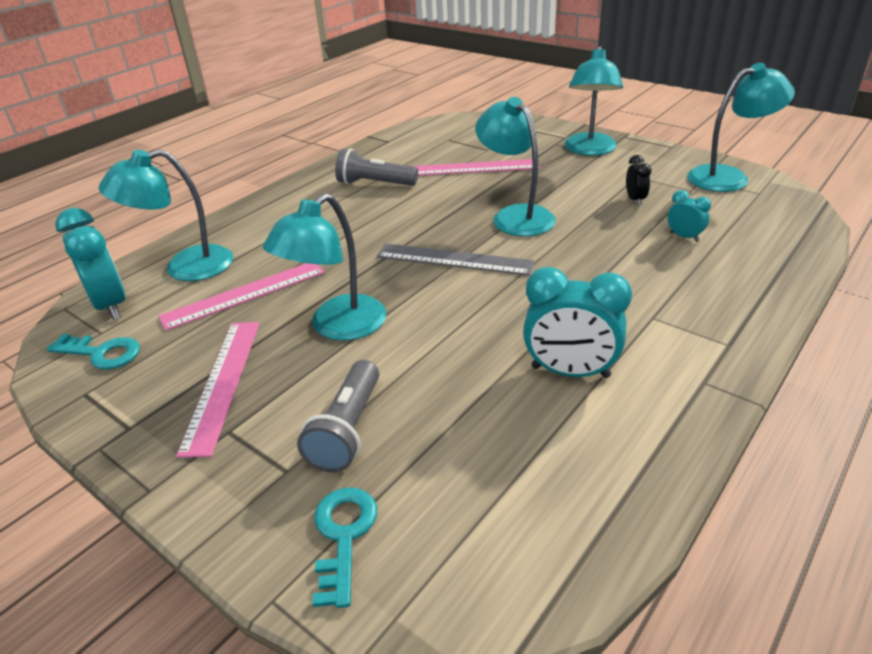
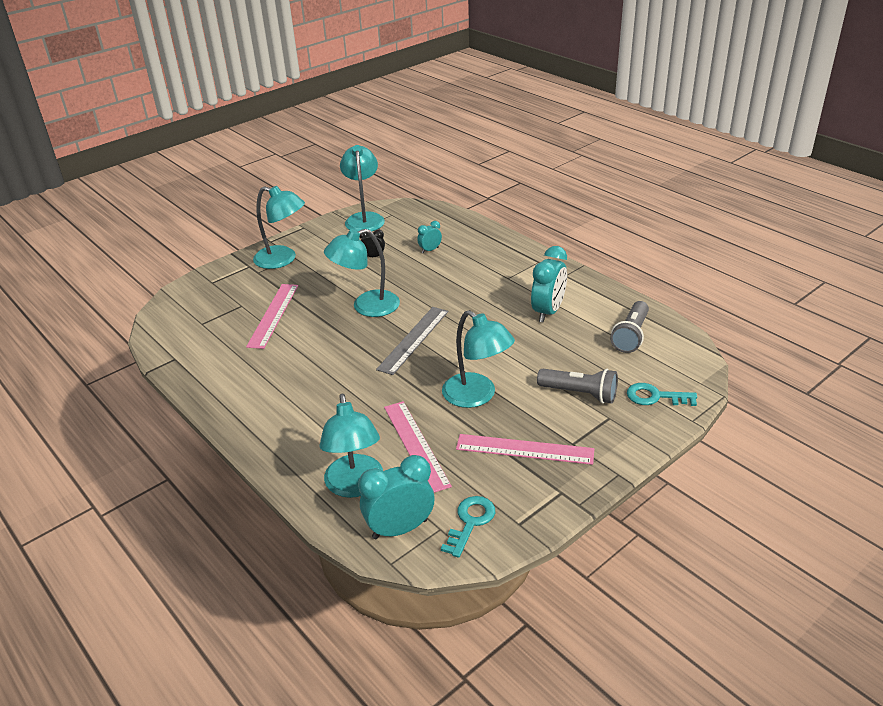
camera: 80 degrees left, 0 degrees up
grey flashlight [335,149,418,186] -> grey flashlight moved to [610,301,649,353]

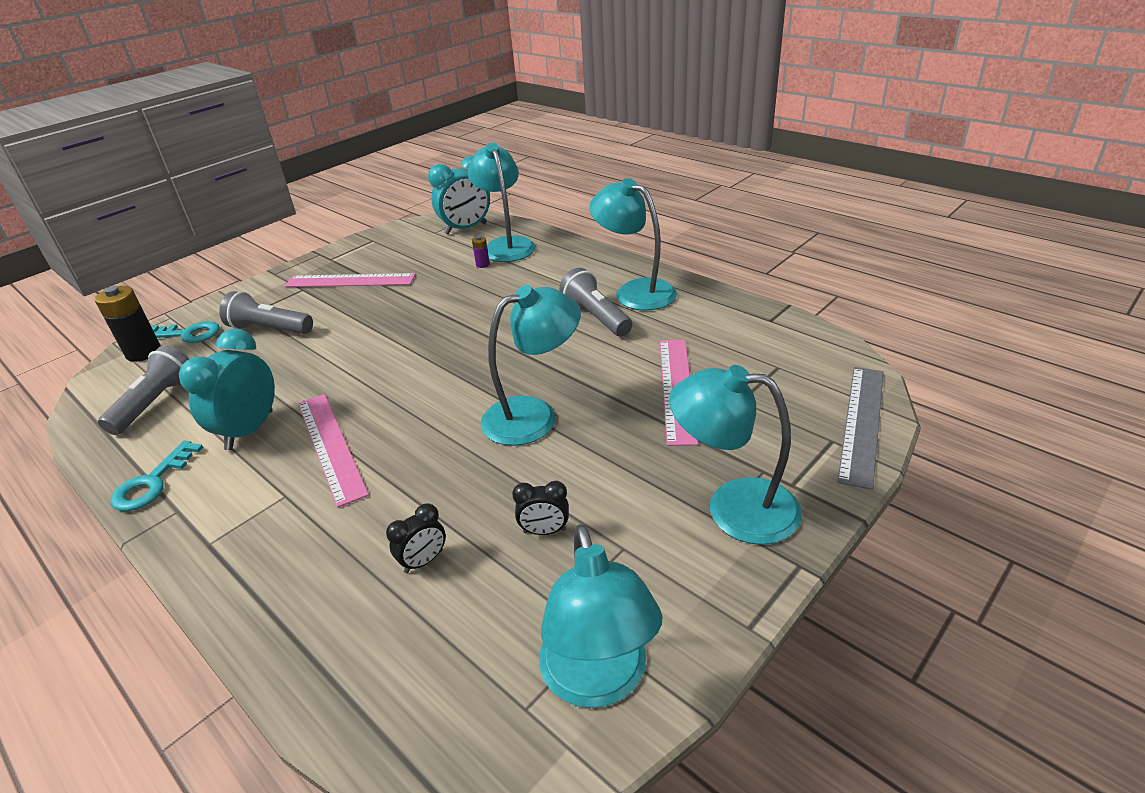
camera: 175 degrees right, 0 degrees up
grey ruler [376,307,448,375] -> grey ruler moved to [837,367,884,490]
pink ruler [384,401,452,493] -> pink ruler moved to [298,394,369,508]
turquoise clock [417,221,442,253] -> black clock [386,503,446,573]
turquoise key [441,496,495,558] -> turquoise key moved to [111,440,203,511]
turquoise lamp [442,310,515,408] -> turquoise lamp moved to [589,178,677,311]
none -> black battery [94,286,161,362]
none -> purple battery [472,236,490,268]
none -> grey flashlight [559,268,632,336]

